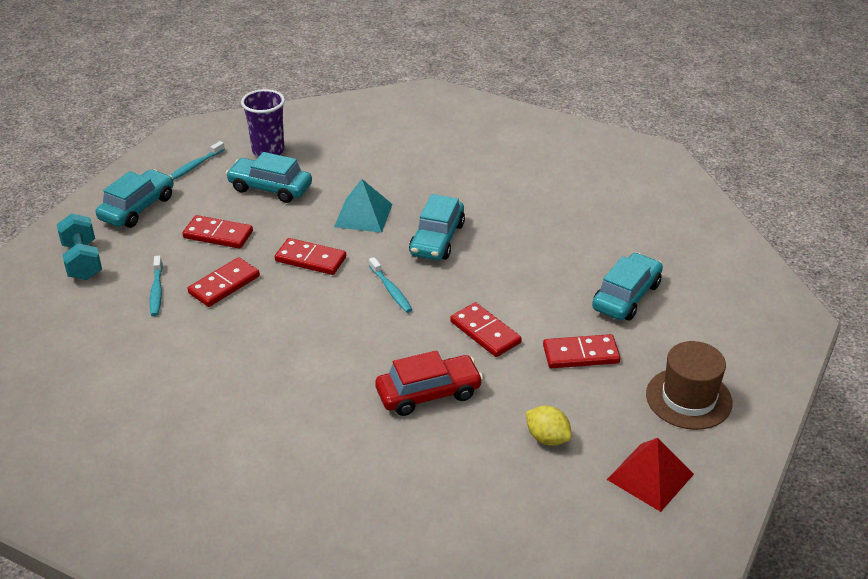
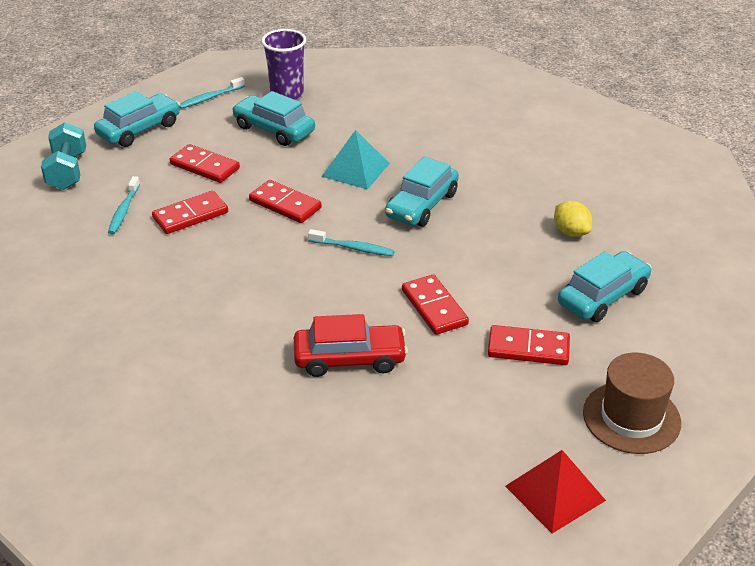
camera: 15 degrees right, 0 degrees up
turquoise toothbrush [369,257,413,313] -> turquoise toothbrush turned 60 degrees counterclockwise [308,229,395,256]
yellow lemon [526,406,572,446] -> yellow lemon moved to [554,201,592,237]

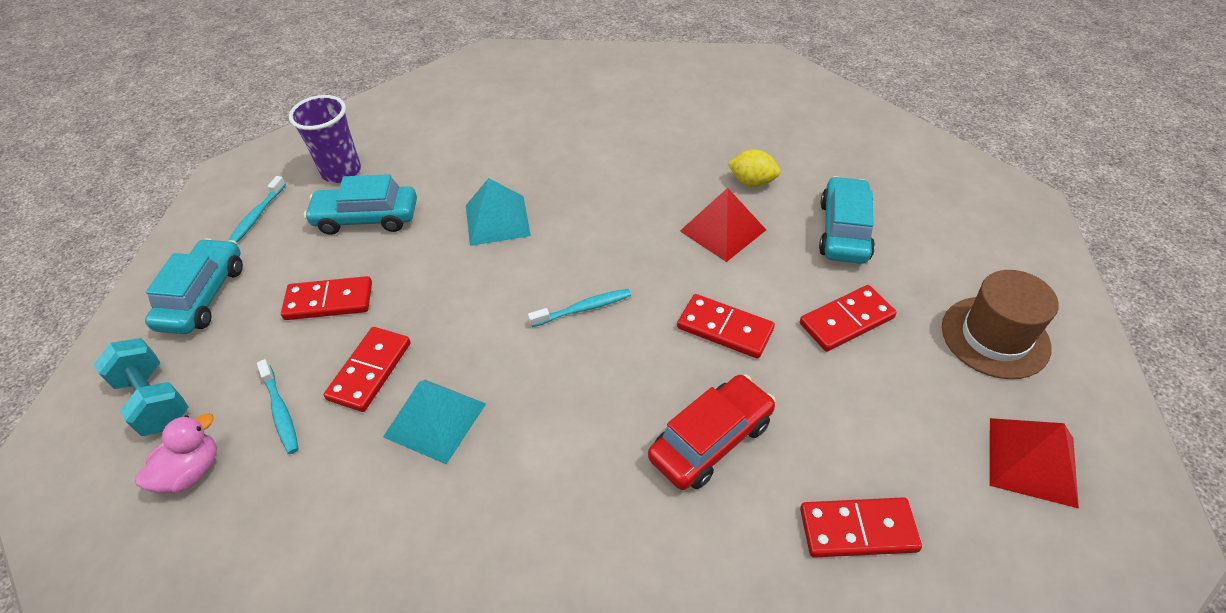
camera: 35 degrees left, 10 degrees up
red domino [249,180,322,223] -> red domino moved to [800,497,922,558]
turquoise car [385,157,459,227] -> none
none -> pink duck [135,413,217,493]
none -> turquoise pyramid [383,380,486,464]
none -> red pyramid [680,188,766,262]

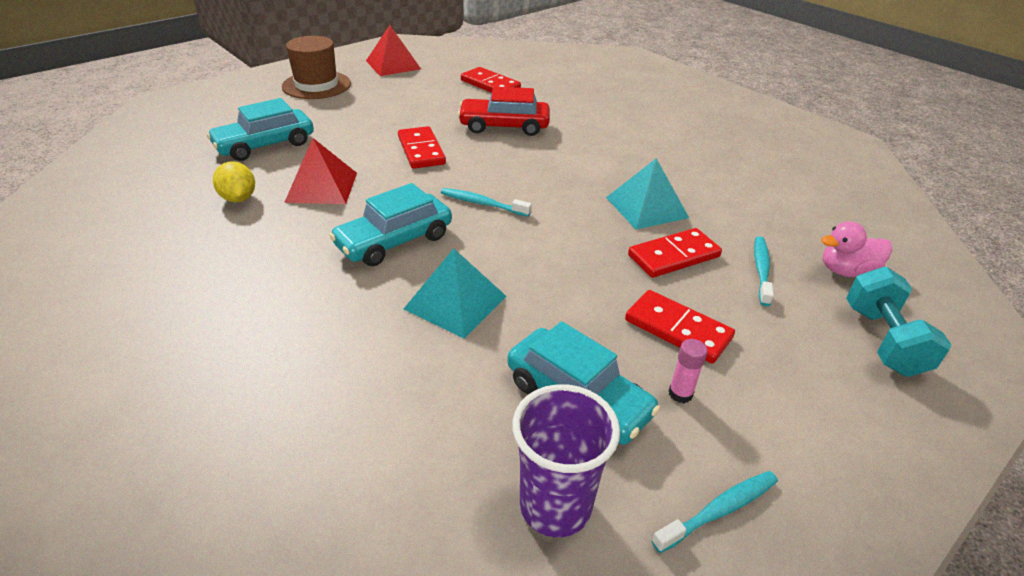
camera: 140 degrees left, 10 degrees down
turquoise car [145,238,243,334] -> turquoise car moved to [329,183,452,266]
red domino [800,285,897,352] -> none
none -> pink glue stick [669,339,708,403]

